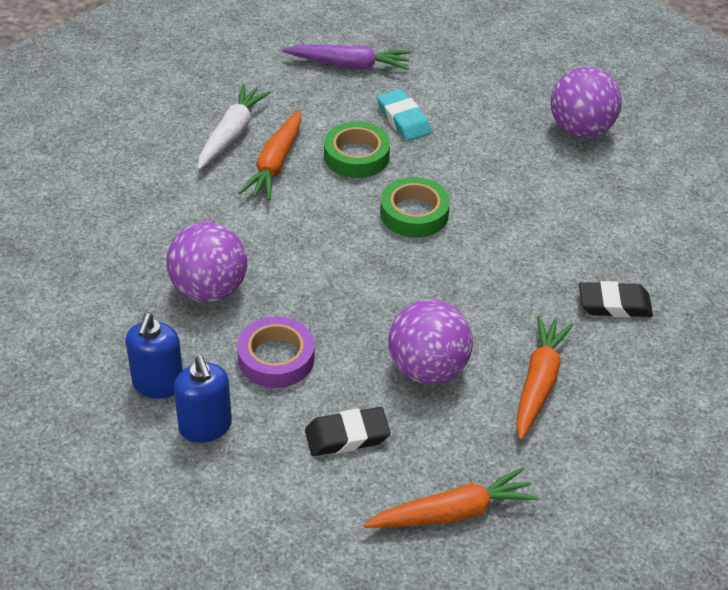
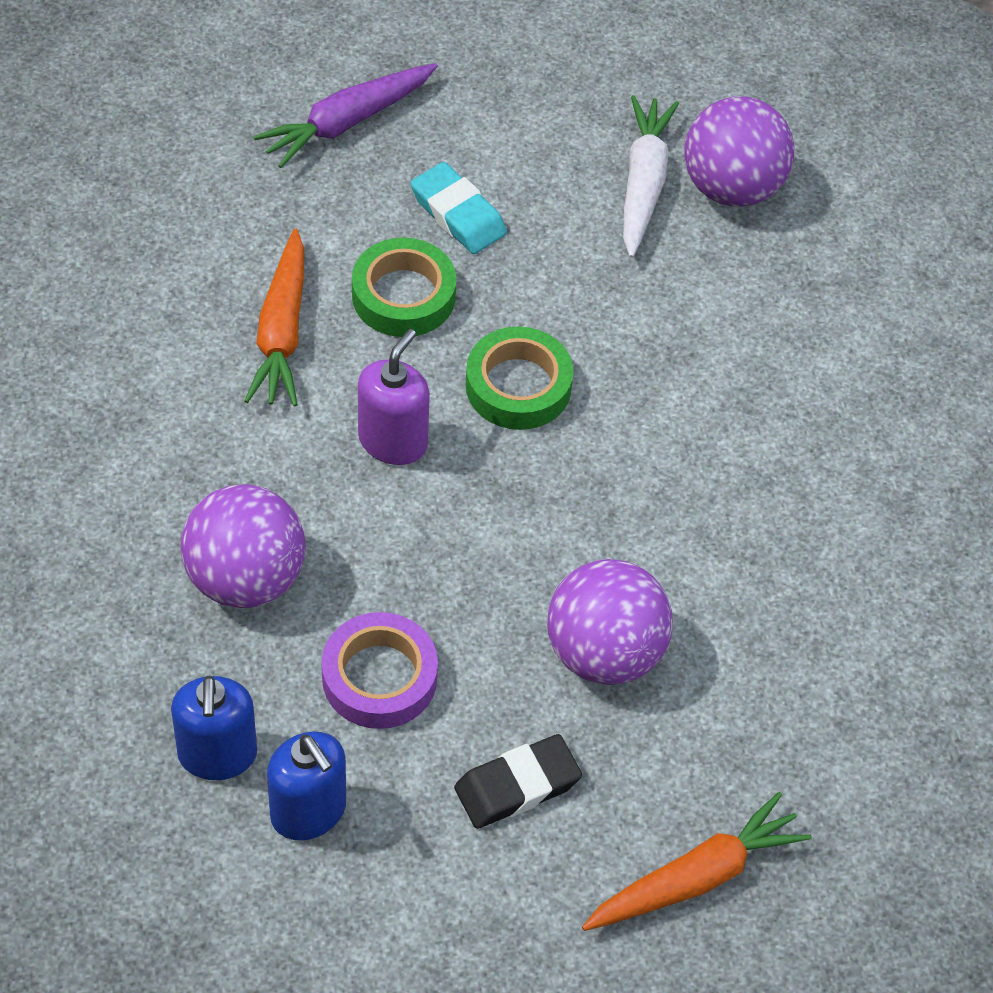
camera: 15 degrees left, 10 degrees up
white carrot [198,84,271,170] -> white carrot moved to [623,95,679,258]
purple carrot [283,45,411,70] -> purple carrot turned 150 degrees clockwise [253,63,438,168]
orange carrot [516,316,573,440] -> none
black eraser [579,281,653,318] -> none
none -> purple soap dispenser [358,329,430,465]

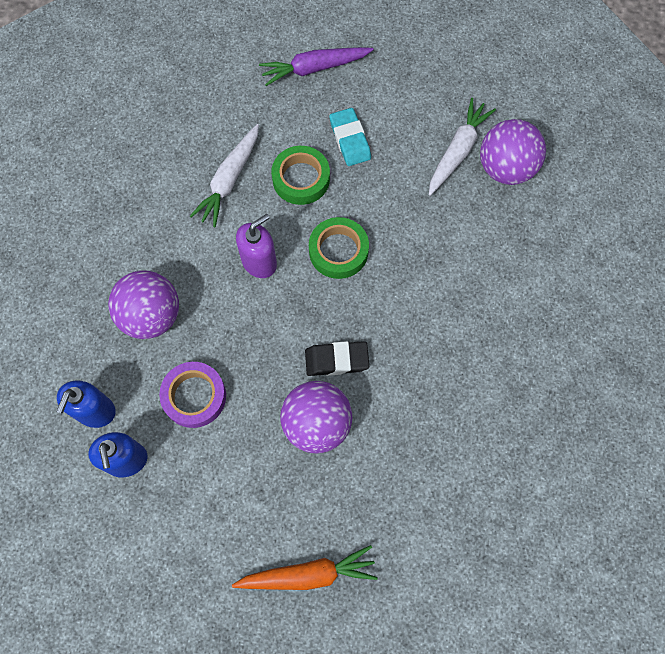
camera: 25 degrees right, 15 degrees up
orange carrot [244,228,304,406] -> white carrot [190,124,259,227]
black eraser [454,734,582,829] -> black eraser moved to [305,341,369,376]

